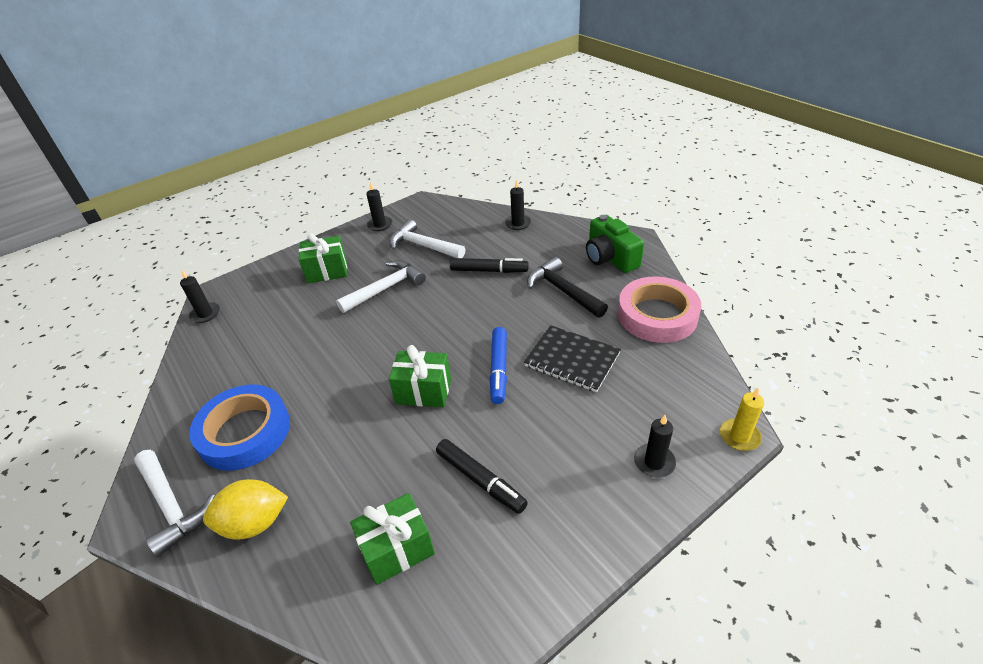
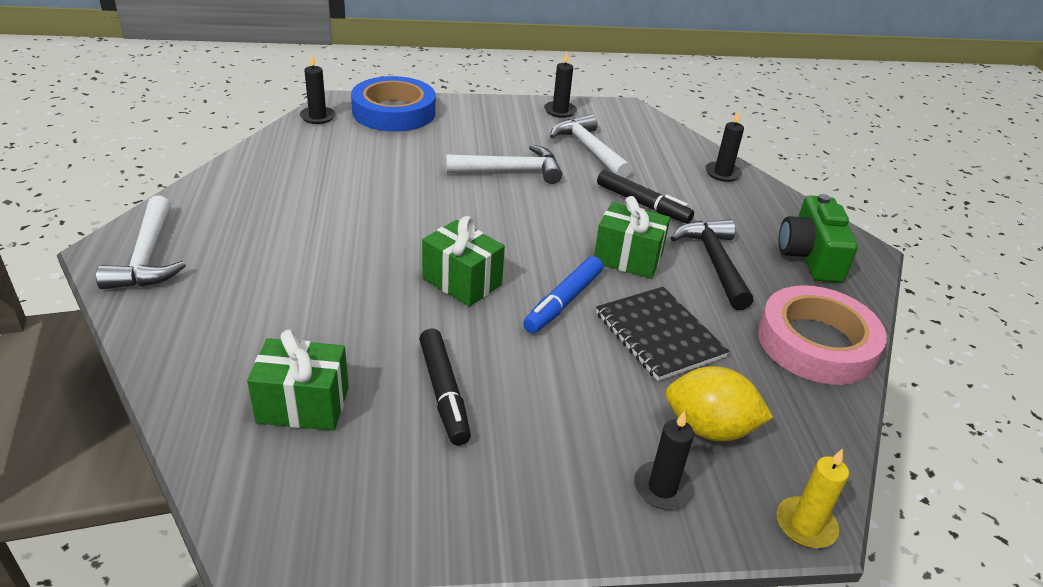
camera: 25 degrees right, 5 degrees down
blue tape [189,385,290,471] -> blue tape moved to [351,76,436,132]
yellow lemon [203,479,288,540] -> yellow lemon moved to [666,366,773,441]
green gift [299,233,347,283] -> green gift moved to [594,196,670,279]

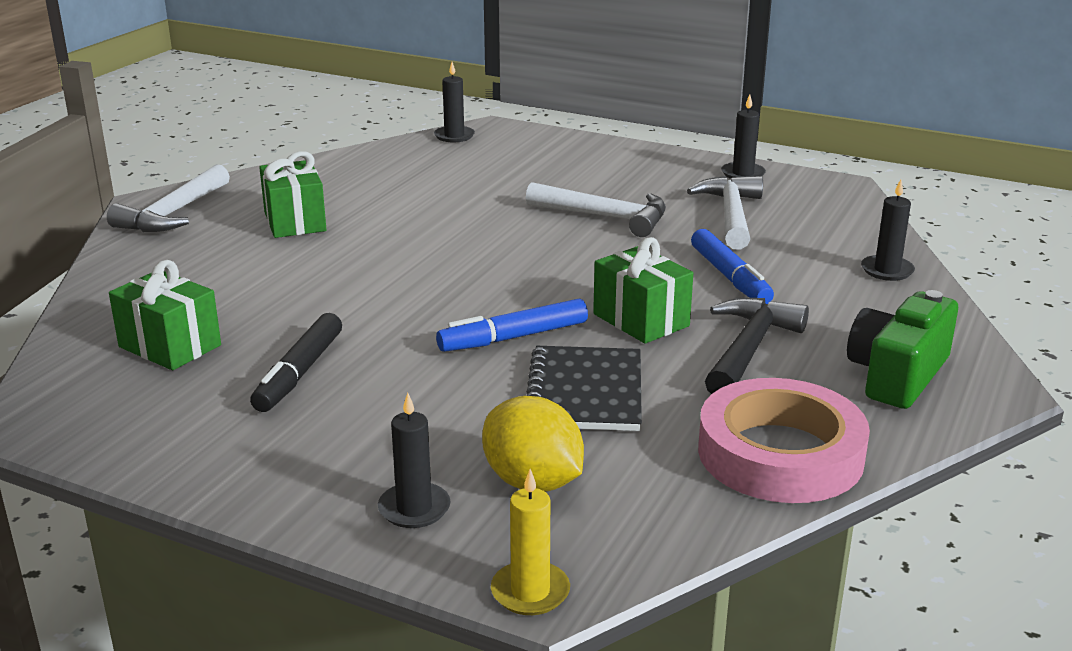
camera: 35 degrees right, 10 degrees down
blue tape [351,76,436,132] -> none
green gift [422,216,505,307] -> green gift moved to [259,151,326,238]
black marker [597,170,694,224] -> blue marker [691,229,774,304]

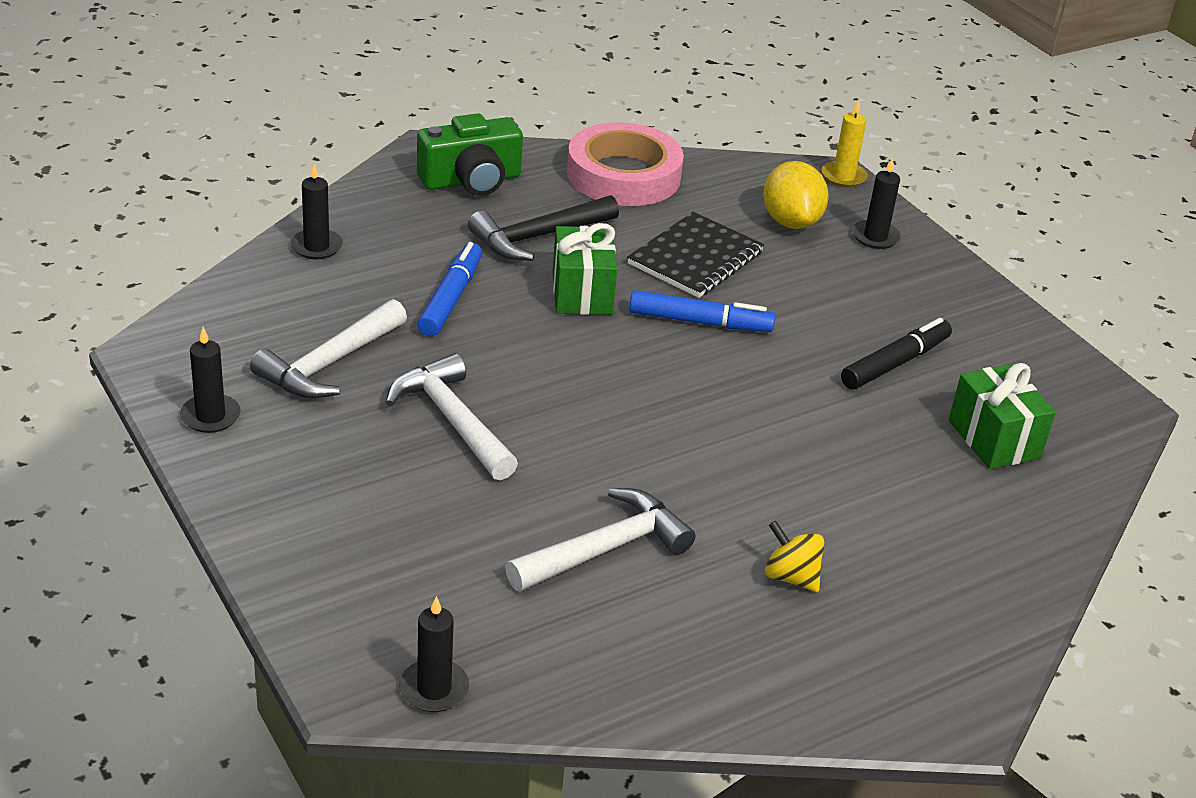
camera: 150 degrees left, 10 degrees up
white hammer [107,164,230,232] -> white hammer moved to [505,488,695,592]
green gift [259,151,326,238] -> yellow spinning top [765,521,824,592]

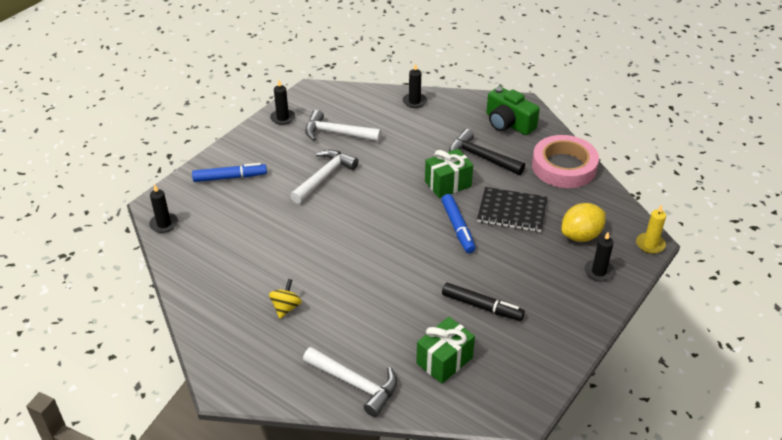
camera: 70 degrees right, 5 degrees up
blue marker [417,242,482,337] -> blue marker moved to [192,163,267,182]
white hammer [505,488,695,592] -> white hammer moved to [303,347,397,417]

